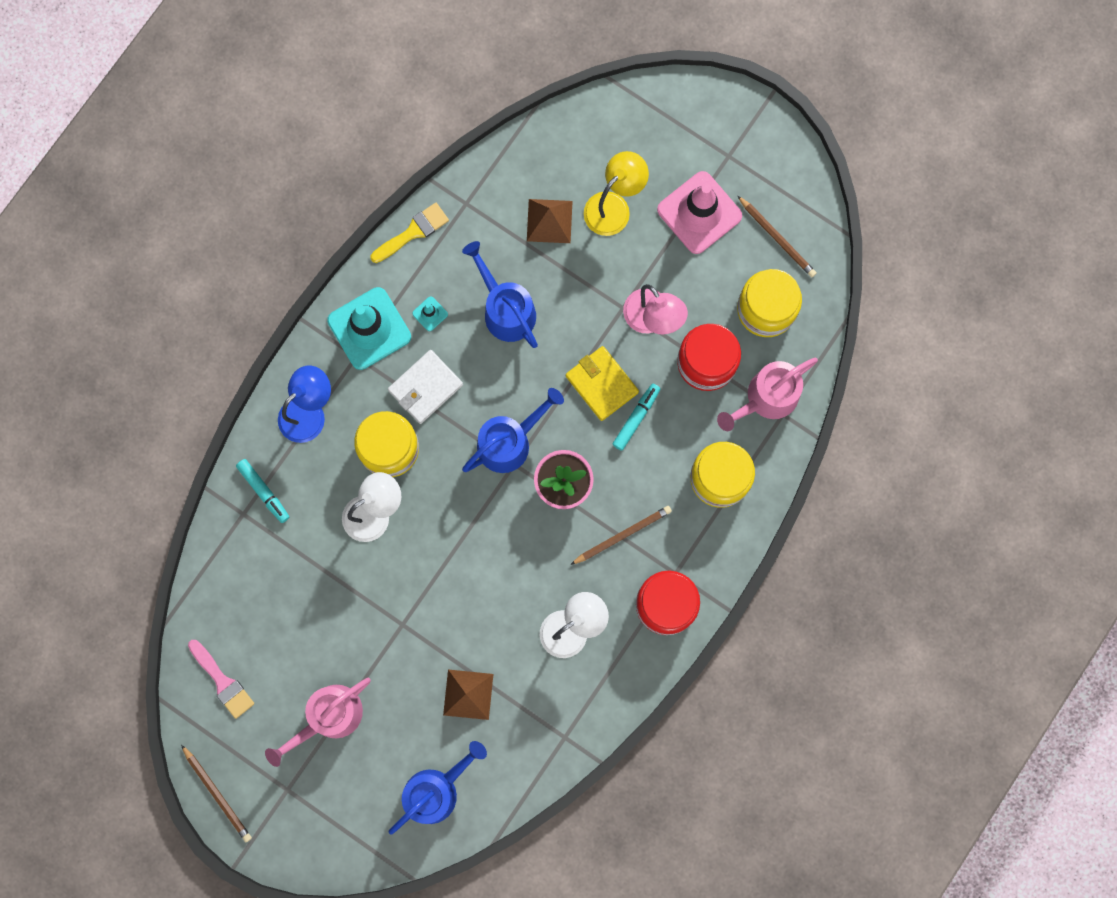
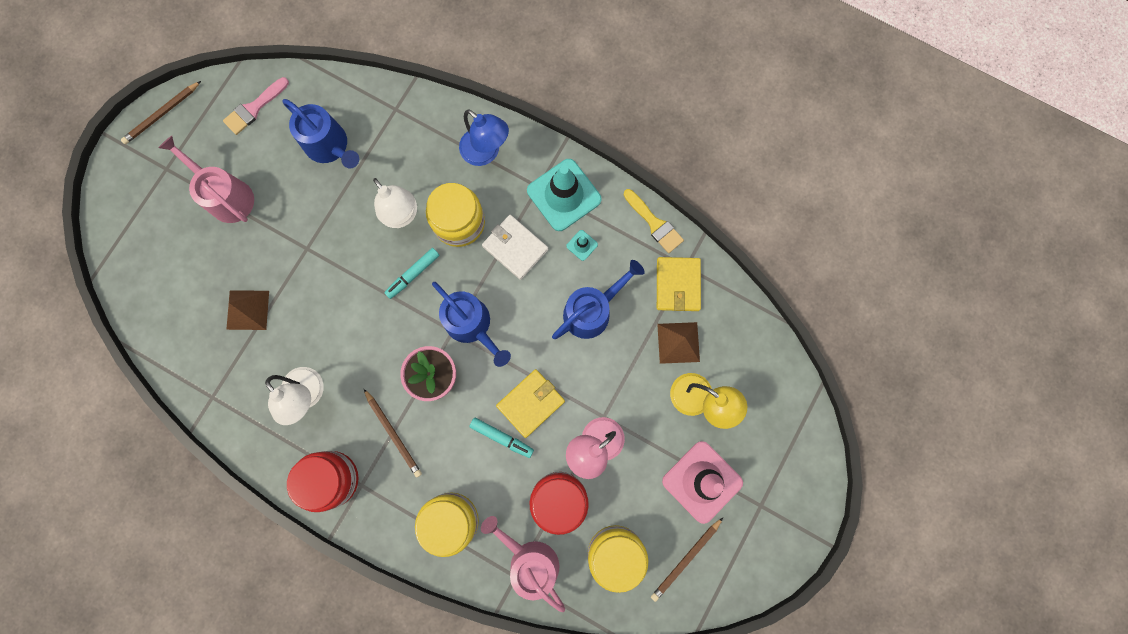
camera: 85 degrees right, 0 degrees up
turquoise marker [236,459,289,523] -> turquoise marker moved to [384,248,440,299]
blue watering can [389,741,487,835] -> blue watering can moved to [282,99,359,169]
none -> yellow wallet [657,257,701,311]

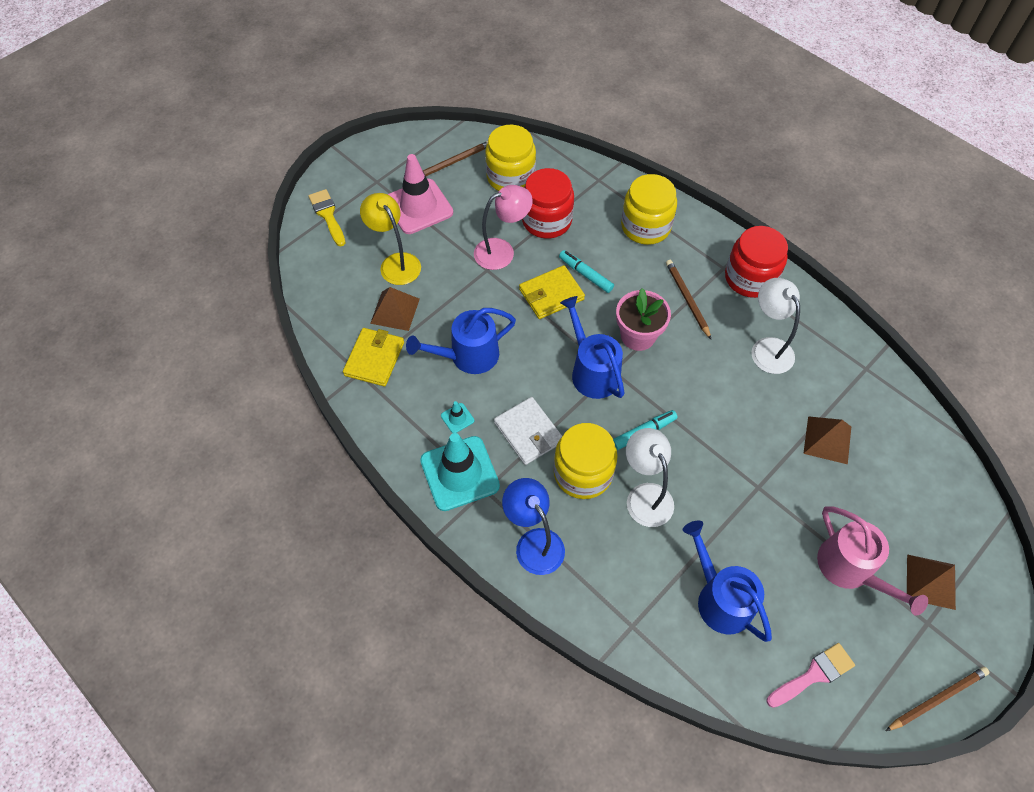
camera: 165 degrees left, 20 degrees down
pink watering can [481,516,565,612] -> none
yellow brush [624,189,684,253] -> yellow brush moved to [308,189,345,246]
none -> brown pyramid [907,554,956,610]

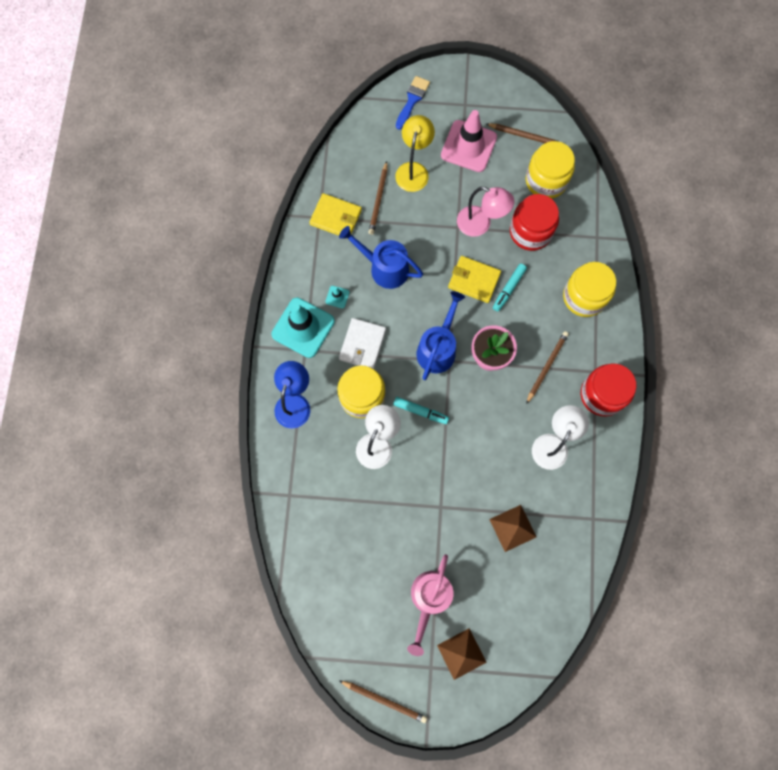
camera: 50 degrees right, 15 degrees up
yellow brush [308,189,345,246] -> blue brush [396,76,430,130]
yellow wallet [343,328,404,386] -> yellow wallet turned 45 degrees clockwise [309,193,362,239]
brown pyramid [370,287,420,331] -> brown pencil [369,161,387,235]
turquoise marker [559,250,614,293] -> turquoise marker turned 150 degrees counterclockwise [493,264,527,312]
blue watering can [683,521,772,642] -> none
pink brush [767,643,855,708] -> none

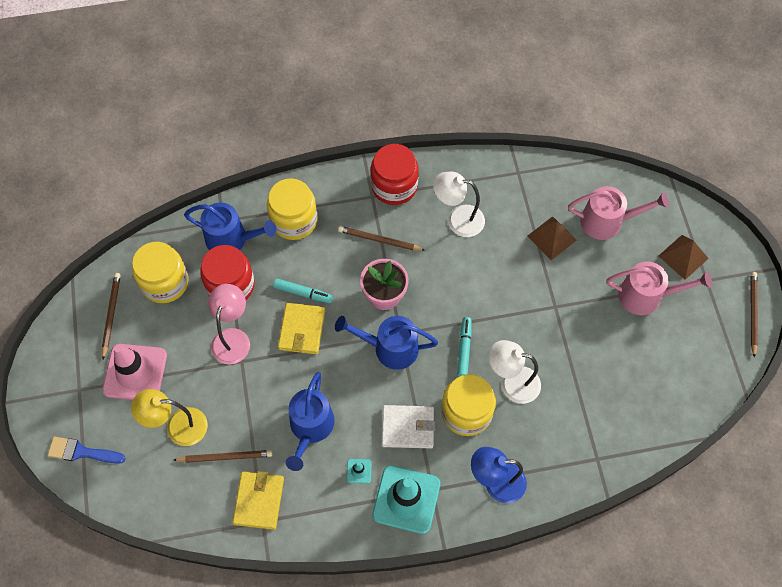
camera: 105 degrees left, 10 degrees down
none -> blue watering can [184,203,276,250]
none -> pink watering can [568,186,669,240]

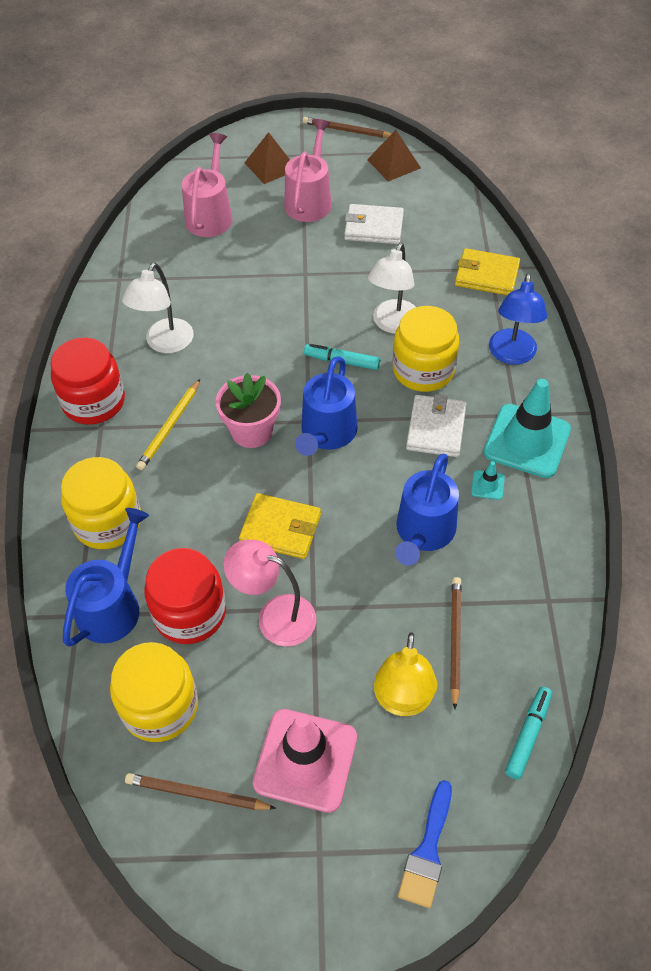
camera: 80 degrees left, 10 degrees down
yellow wallet [232,471,284,530] -> yellow wallet moved to [455,248,520,295]
turquoise marker [273,278,333,303] -> turquoise marker moved to [505,686,552,780]
blue watering can [286,372,335,471] -> blue watering can turned 90 degrees clockwise [395,454,459,566]
brown pencil [338,226,425,251] -> yellow pencil [136,379,200,470]
brown pyramid [527,216,577,260] -> brown pyramid moved to [367,130,421,181]
none -> white wallet [344,204,404,244]

